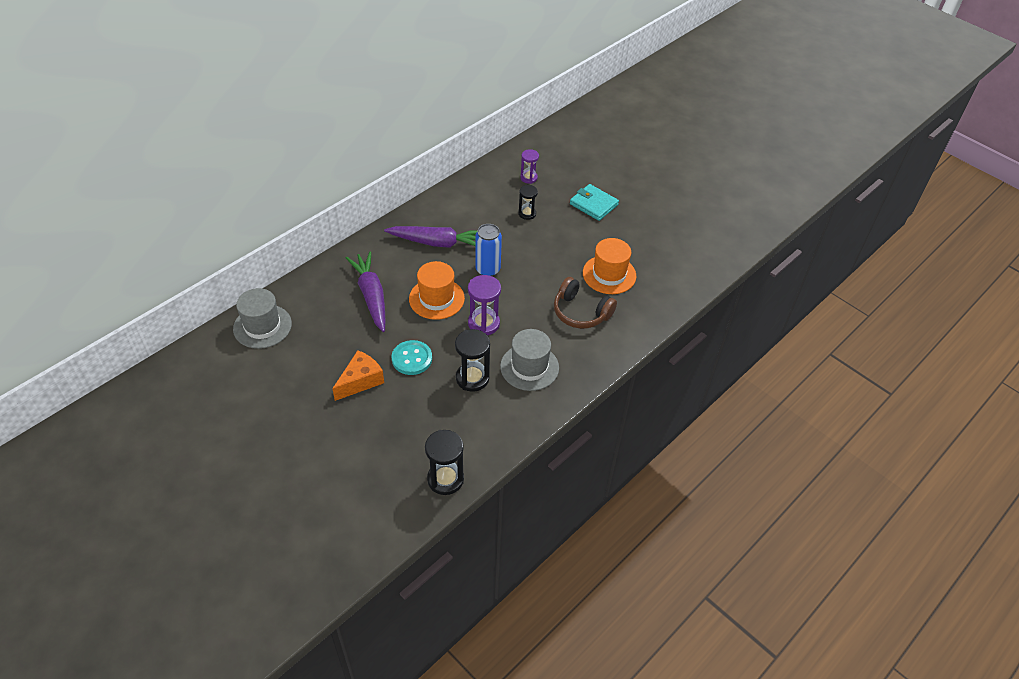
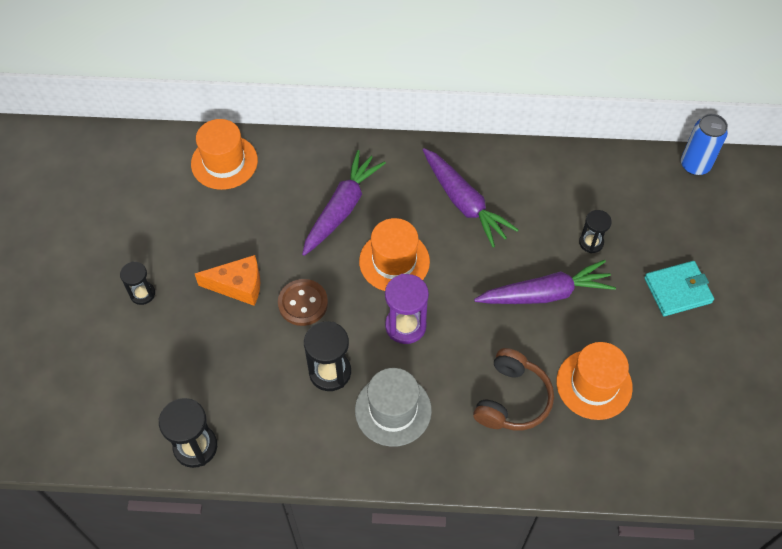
camera: 50 degrees right, 10 degrees up
grey hat [233,288,292,349] -> orange hat [191,119,258,190]
turquoise button [392,340,432,375] -> brown button [278,279,328,326]
blue can [475,224,502,276] -> blue can moved to [681,114,728,175]
purple hourglass [520,149,539,184] -> none
brown headphones [554,277,617,329] -> brown headphones turned 150 degrees counterclockwise [473,348,554,430]
turquoise wallet [570,184,619,221] -> turquoise wallet turned 75 degrees clockwise [644,261,714,316]
none -> black hourglass [120,261,155,305]
none -> purple carrot [474,260,616,304]

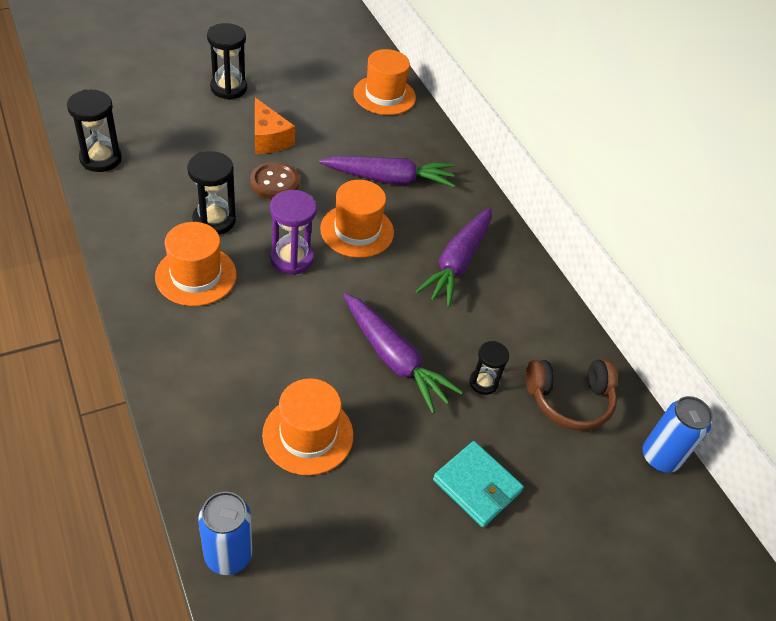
camera: 55 degrees right, 10 degrees down
black hourglass [120,261,155,305] -> black hourglass [207,23,247,100], size x1.60
grey hat [355,368,432,447] -> orange hat [155,222,236,306]
brown headphones [473,348,554,430] -> brown headphones moved to [526,359,618,431]
none -> blue can [198,492,252,575]

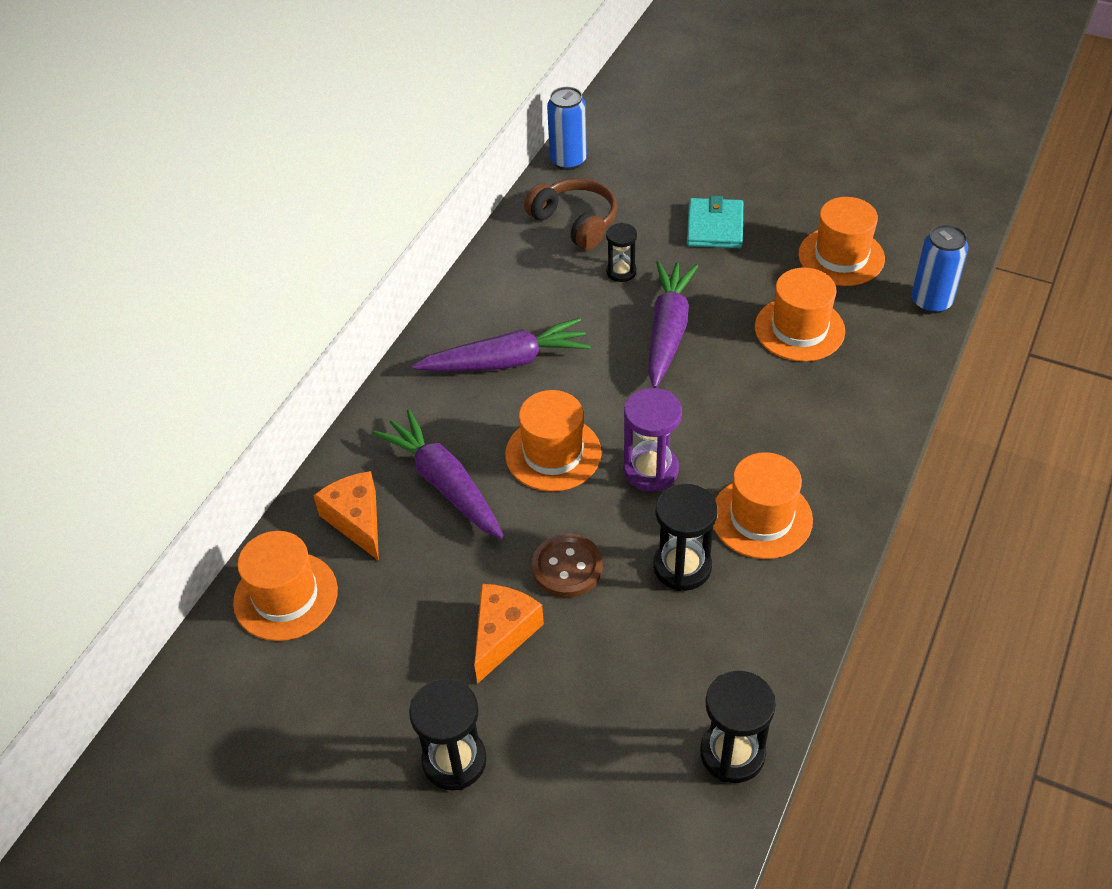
camera: 120 degrees left, 0 degrees up
none -> orange cheese [313,471,379,561]
none -> orange hat [798,197,885,286]

